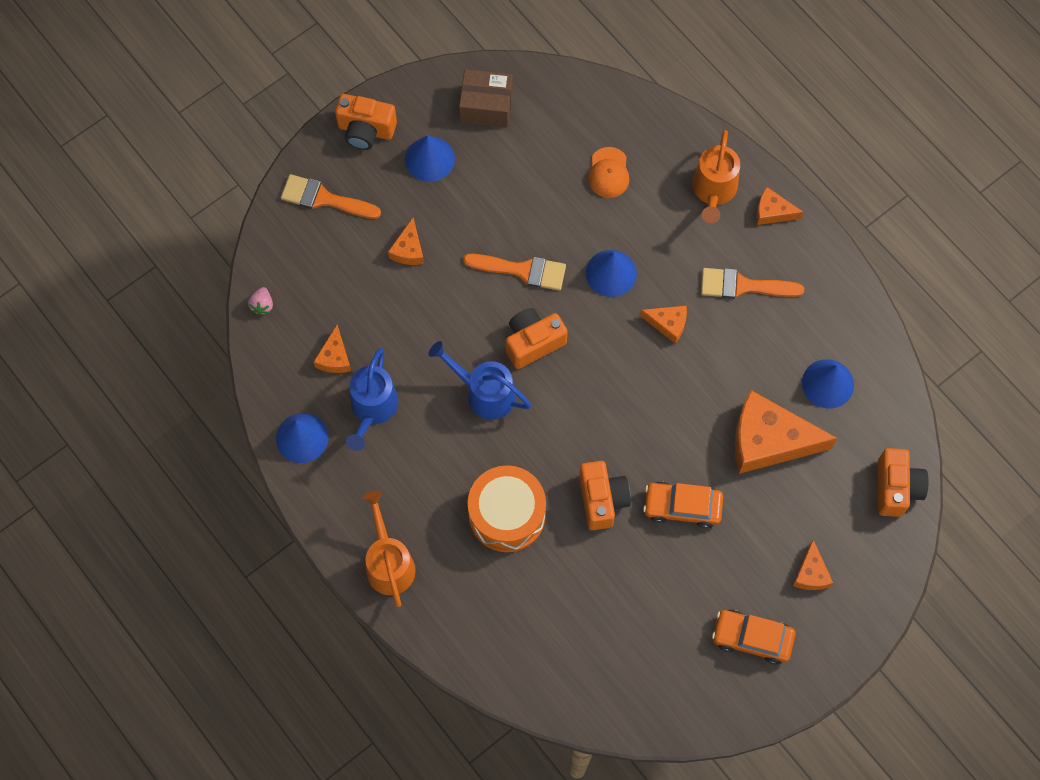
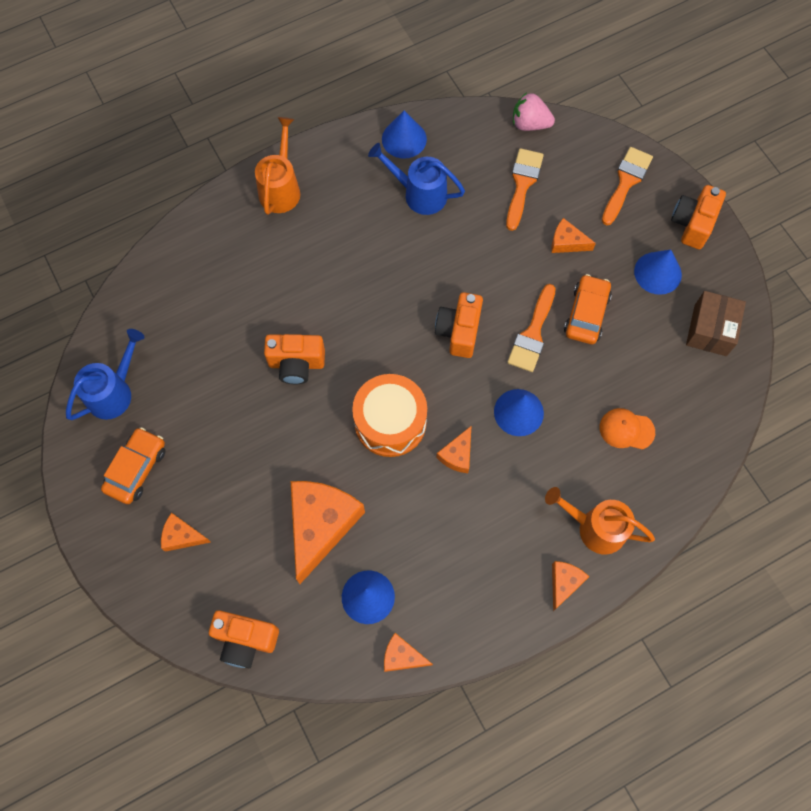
camera: 100 degrees right, 0 degrees up
pink strawberry [248,287,273,315] -> pink strawberry [513,93,555,131], size x1.68
orange cheese [314,325,351,373] -> orange cheese moved to [384,633,433,672]
orange watering can [363,491,416,607] -> orange watering can turned 75 degrees counterclockwise [255,117,300,215]
blue watering can [428,341,531,420] -> blue watering can moved to [66,329,145,420]
orange drum [468,465,546,552] -> orange drum moved to [352,374,427,457]
orange camera [506,308,568,369] -> orange camera turned 150 degrees counterclockwise [435,292,483,358]
orange car [643,482,723,529] -> orange car moved to [564,274,612,344]
orange brush [701,268,804,299] -> orange brush moved to [506,148,544,231]

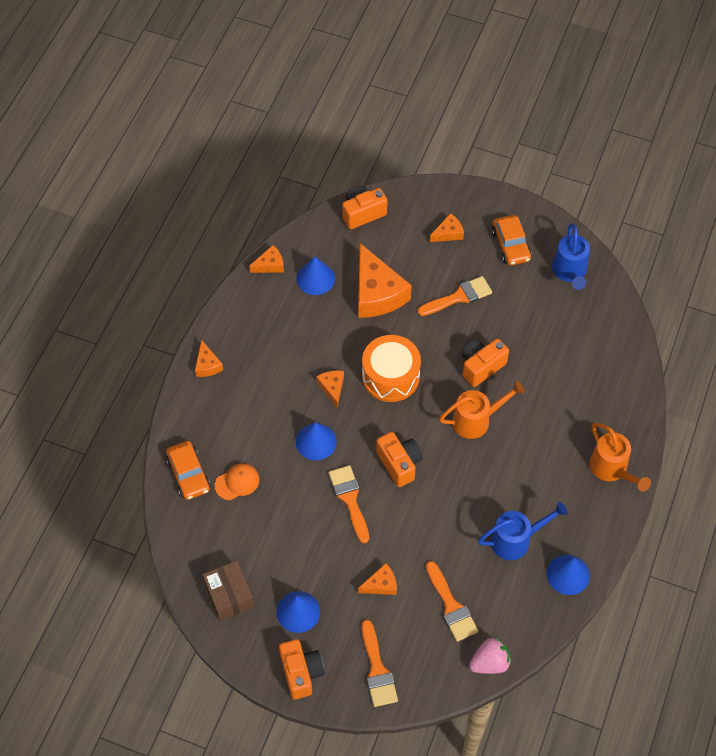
camera: 140 degrees right, 10 degrees down
orange watering can [545,487,655,555] -> orange watering can moved to [439,381,525,439]
orange car [564,274,612,344] -> orange car moved to [166,441,210,500]
none -> orange brush [417,276,492,316]

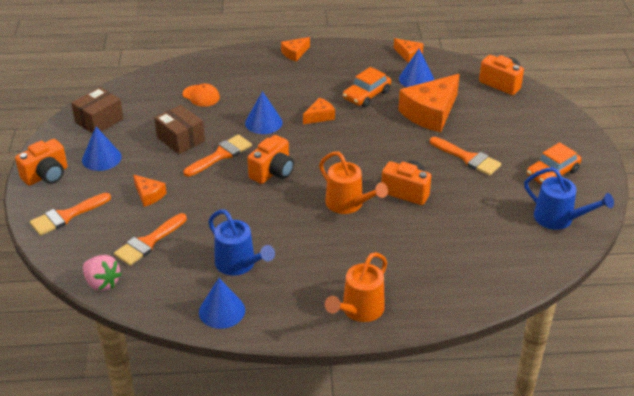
camera: 65 degrees right, 20 degrees down
orange car [166,441,210,500] -> orange car moved to [343,67,391,107]
orange drum [362,335,421,402] -> none
orange cheese [430,213,464,242] -> none
blue watering can [552,223,590,290] -> blue watering can turned 120 degrees counterclockwise [524,167,614,230]
none -> brown box [154,105,205,154]

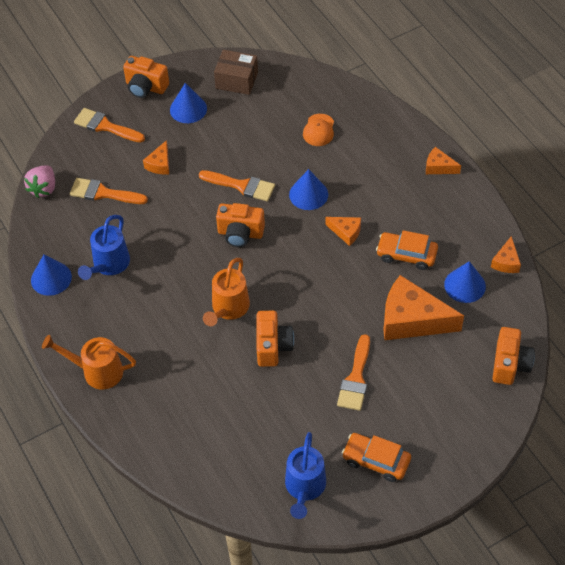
camera: 65 degrees right, 15 degrees up
brown box [154,105,205,154] -> none

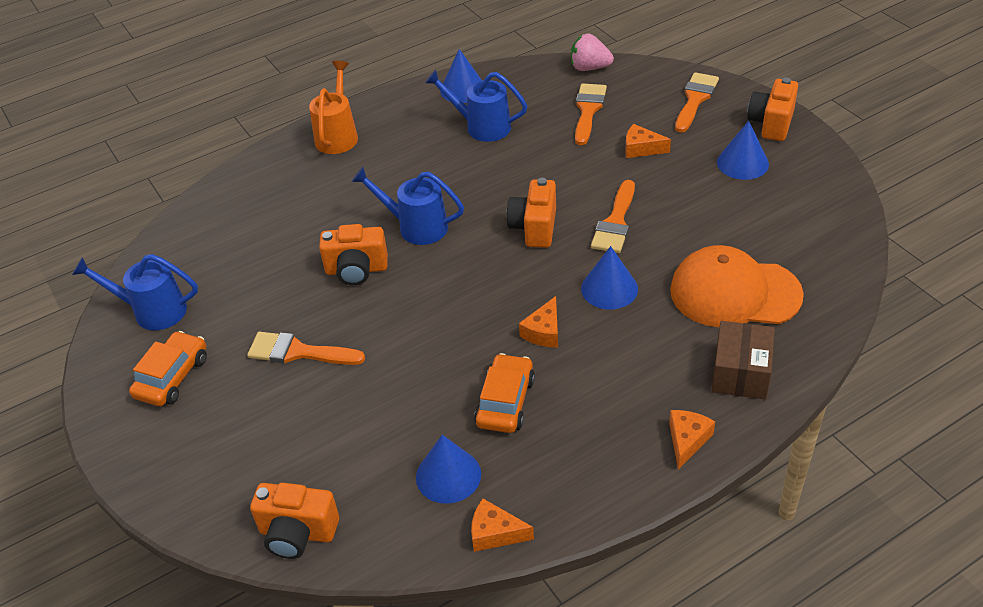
camera: 90 degrees right, 10 degrees down
orange watering can [203,258,250,326] -> blue watering can [352,167,464,245]
brown box [214,50,258,95] -> brown box moved to [712,321,775,400]
orange cap [303,114,334,146] -> orange cap [670,245,804,327], size x2.04
orange cheese [383,275,464,340] -> none

